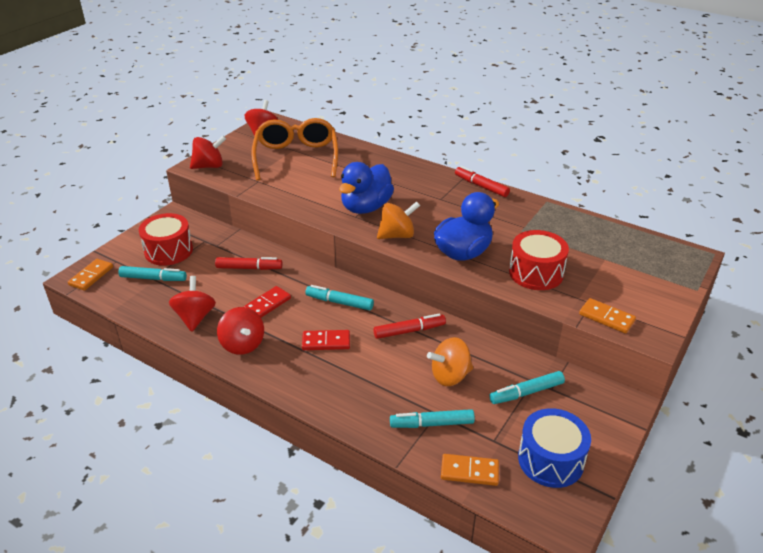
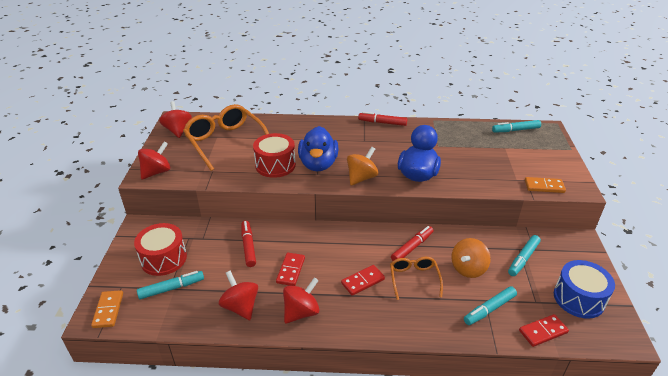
camera: 30 degrees left, 0 degrees up
red marker [215,257,283,270] -> red marker turned 75 degrees counterclockwise [241,221,256,267]
red spinning top [217,307,264,355] -> red spinning top turned 75 degrees counterclockwise [283,277,319,324]
turquoise marker [305,285,374,310] -> turquoise marker moved to [492,120,541,133]
orange domino [441,454,499,486] -> red domino [519,314,569,347]
red drum [509,230,569,290] -> red drum moved to [253,133,296,178]
none -> orange glasses [390,257,443,300]

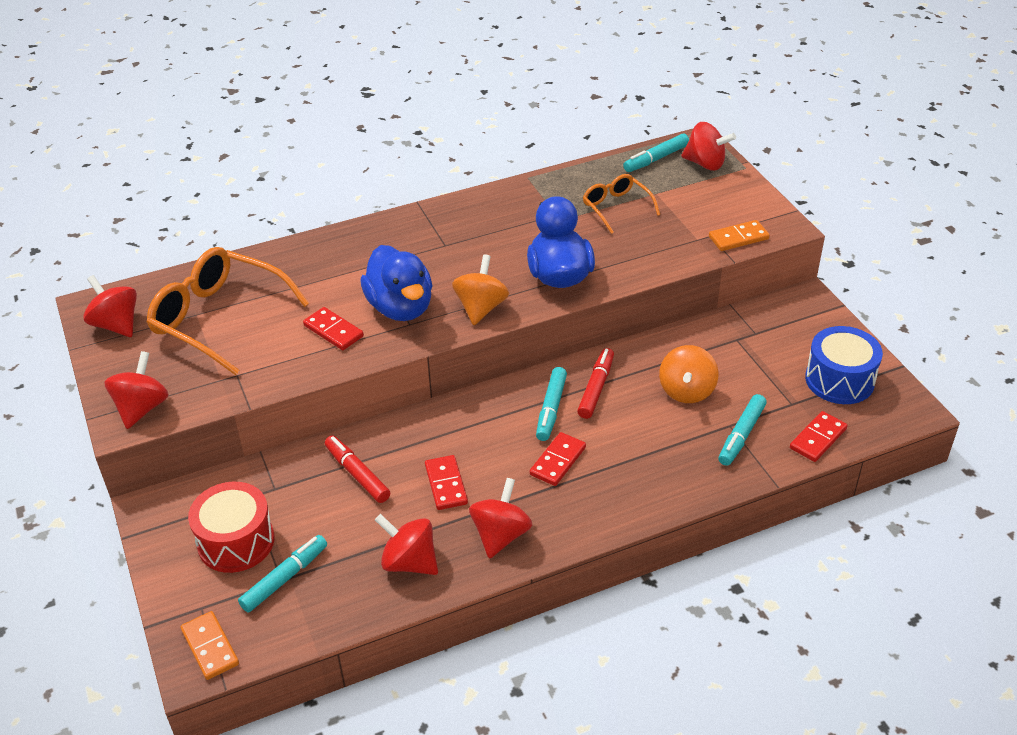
camera: 25 degrees left, 5 degrees up
red drum [253,133,296,178] -> red domino [303,307,364,350]
red marker [358,112,407,126] -> none
orange glasses [390,257,443,300] -> orange glasses moved to [583,174,660,234]
turquoise marker [508,235,541,276] -> turquoise marker moved to [536,367,567,441]
none -> red spinning top [681,122,736,170]

